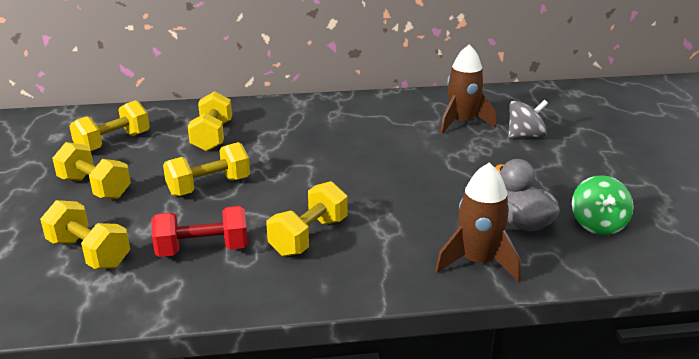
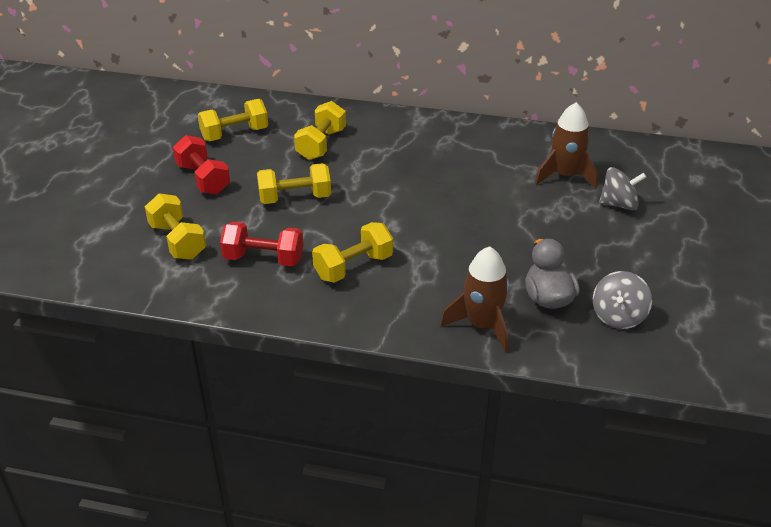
camera: 20 degrees right, 10 degrees up
yellow dumbbell [52,142,131,199] -> red dumbbell [173,135,230,194]
green spinning top [572,175,634,235] -> grey spinning top [593,271,652,329]

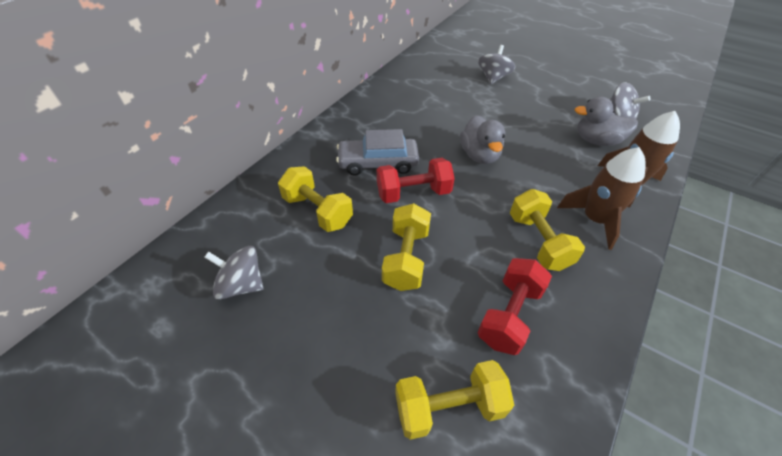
camera: 70 degrees left, 10 degrees up
red dumbbell [173,135,230,194] -> red dumbbell moved to [377,158,455,203]
yellow dumbbell [198,99,268,141] -> grey spinning top [204,246,264,300]
brown rocket [535,102,598,188] -> brown rocket moved to [557,147,646,250]
none -> grey car [336,129,419,176]
none -> grey duck [460,115,505,164]

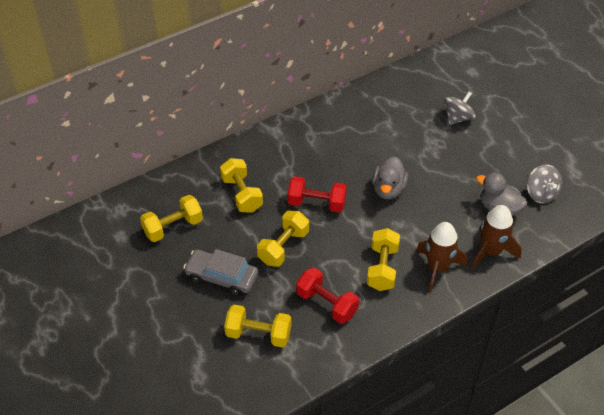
camera: 25 degrees right, 0 degrees up
grey spinning top [204,246,264,300] -> yellow dumbbell [140,195,203,242]
grey car [336,129,419,176] -> grey car moved to [183,249,258,296]
red dumbbell [478,258,552,355] -> red dumbbell turned 75 degrees clockwise [296,267,359,324]

